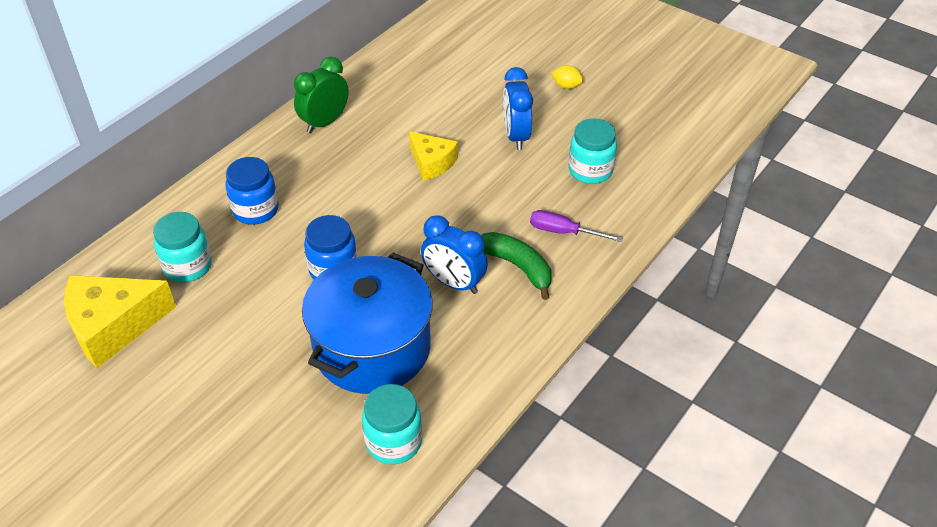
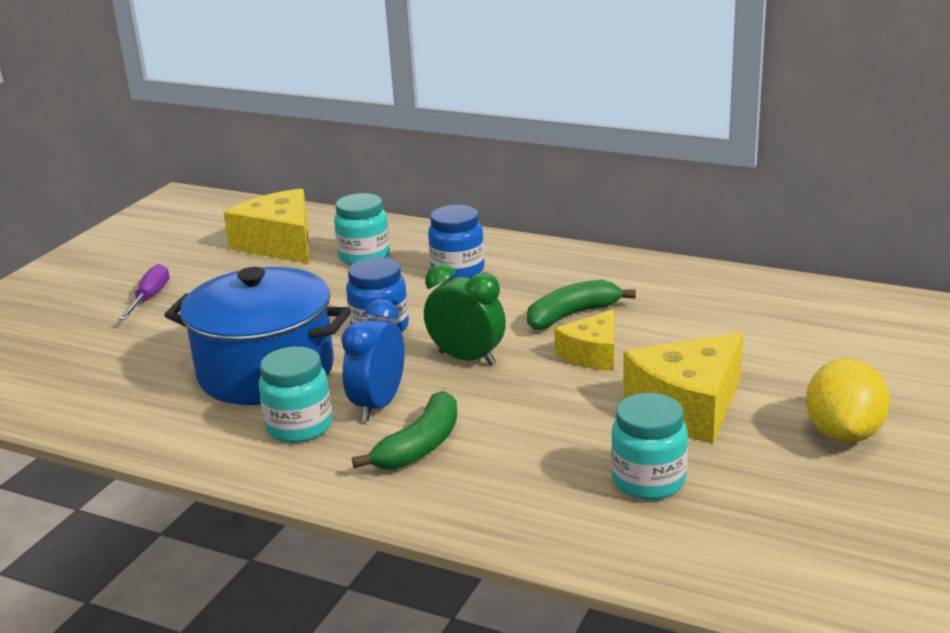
camera: 80 degrees right, 20 degrees down
green clock [294,57,348,133] -> green clock moved to [424,264,506,366]
turquoise jar [362,384,422,464] -> turquoise jar moved to [259,347,332,443]
blue clock [503,67,533,150] -> yellow cheese [623,332,743,443]
purple screwdriver [530,210,623,242] -> purple screwdriver moved to [119,264,169,320]
yellow lemon [551,65,583,89] -> yellow lemon [806,358,890,443], size x1.99
none -> green banana [527,280,636,330]

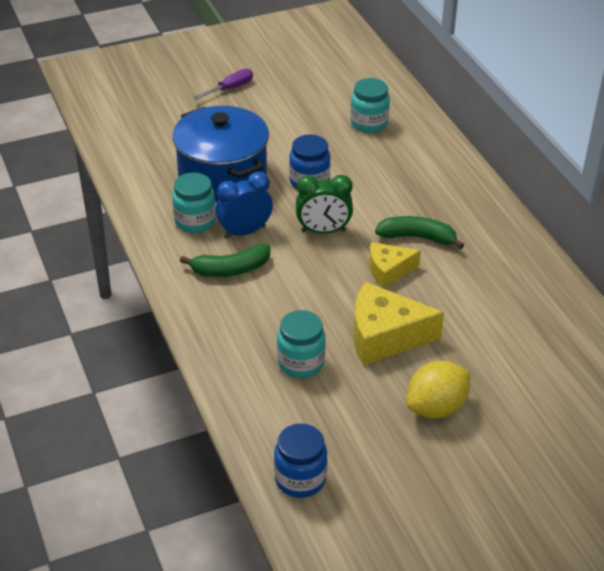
camera: 40 degrees right, 15 degrees up
yellow cheese [223,188,309,264] -> none
green clock [424,264,506,366] -> green clock turned 105 degrees clockwise [296,175,353,234]
blue jar [428,205,484,280] -> blue jar moved to [274,424,327,498]

